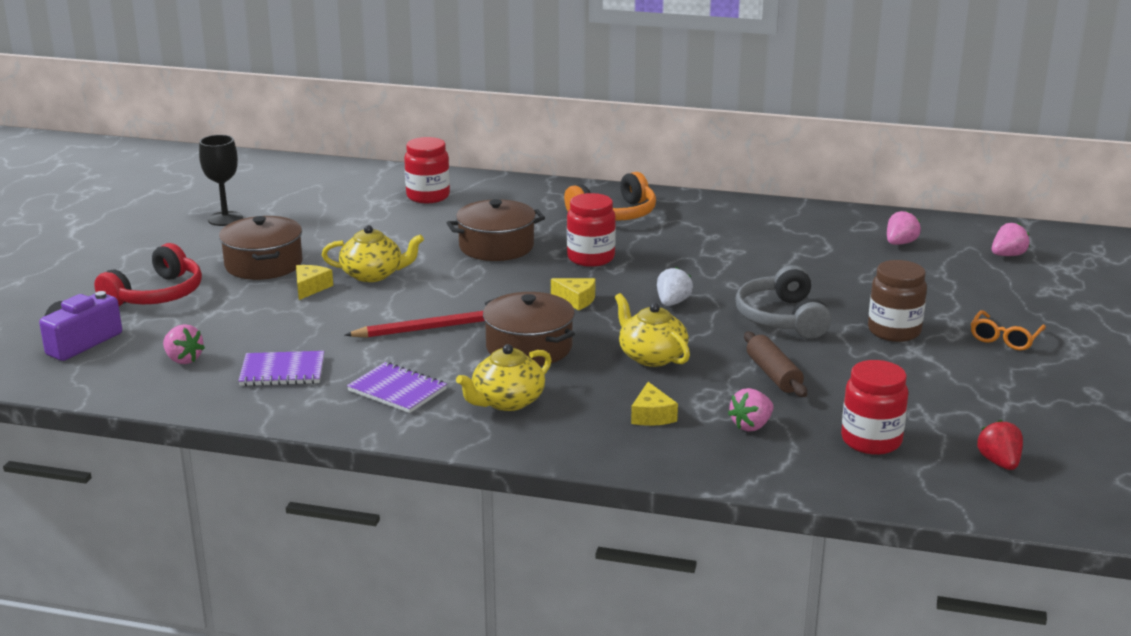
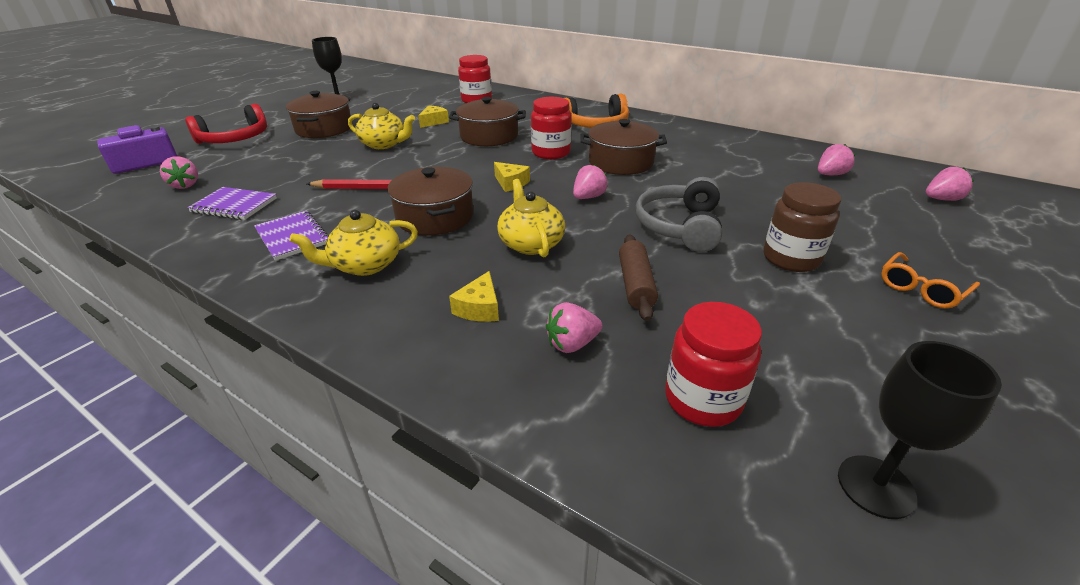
camera: 20 degrees right, 10 degrees up
yellow cheese [296,265,333,300] -> yellow cheese moved to [418,105,449,128]
white strawberry [657,267,693,306] -> pink strawberry [573,164,608,199]
red strawberry [977,420,1023,470] -> black goblet [838,341,1002,519]
none -> brown pot [580,119,667,175]

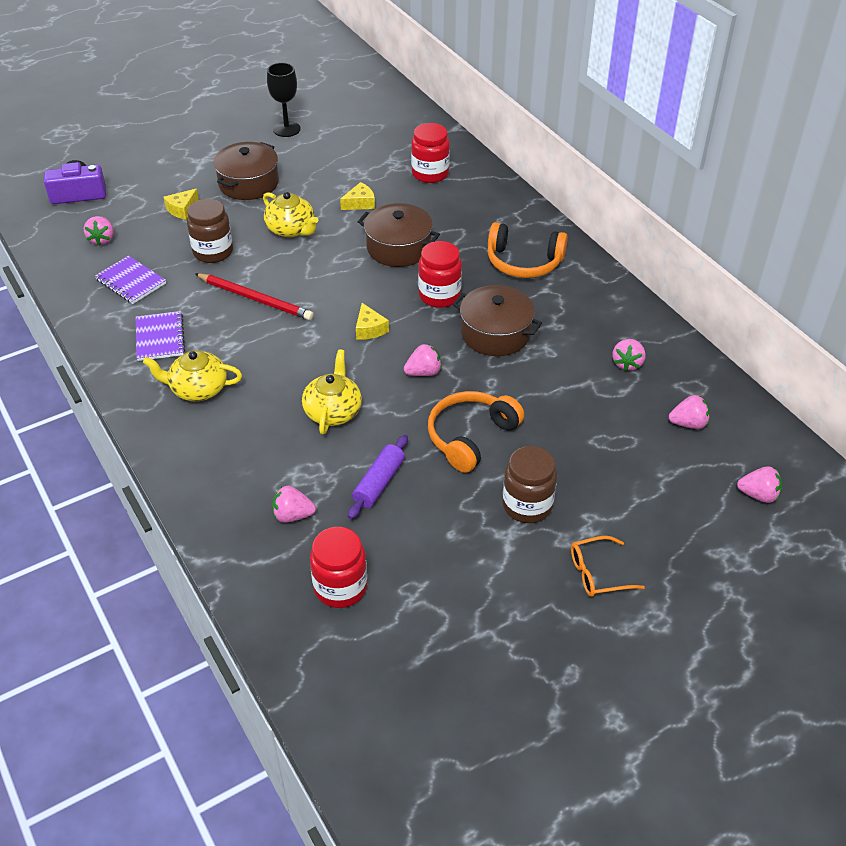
camera: 25 degrees right, 10 degrees up
red headphones [185,104,267,144] -> none
brown pot [387,167,473,235] -> none
yellow cheese [449,271,499,322] -> yellow cheese moved to [164,189,199,220]
brown rolling pin [619,234,658,321] -> purple rolling pin [348,435,408,519]
grey headphones [636,177,722,252] -> orange headphones [428,391,524,473]
black goblet [838,341,1002,519] -> none
none -> brown jar [187,199,233,263]
none -> pink strawberry [612,339,646,371]

